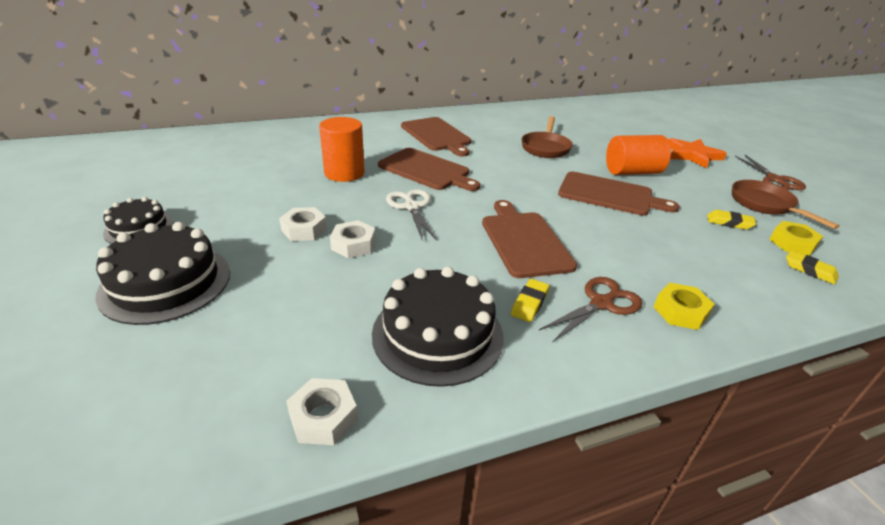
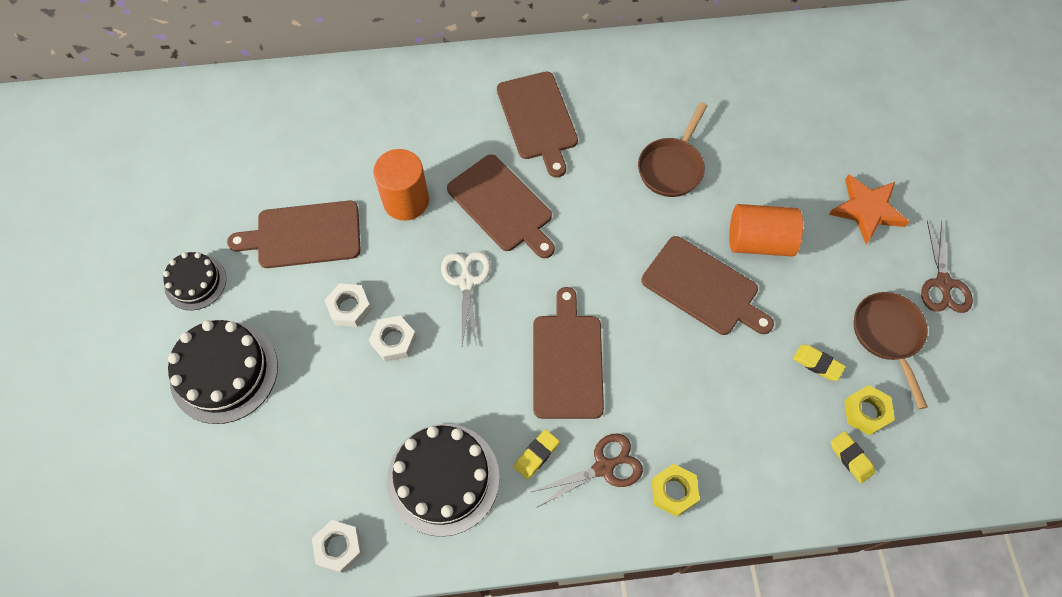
camera: 15 degrees right, 30 degrees up
none -> brown cutting board [227,201,361,268]

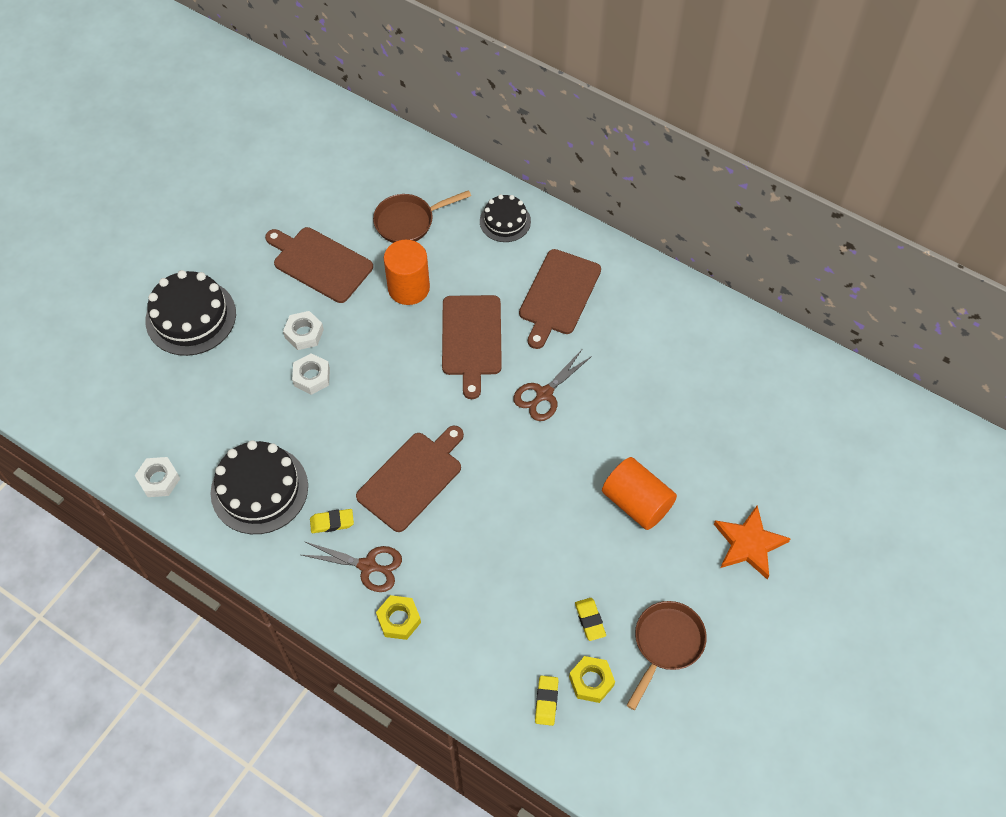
camera: 40 degrees right, 5 degrees down
black cake [163,252,226,310] -> black cake moved to [480,194,531,242]
white scissors [441,252,491,346] -> none
brown pan [638,102,707,197] -> brown pan moved to [373,190,471,243]
brown cutting board [641,236,774,335] -> none
brown scissors [921,220,973,313] -> brown scissors moved to [513,350,592,421]

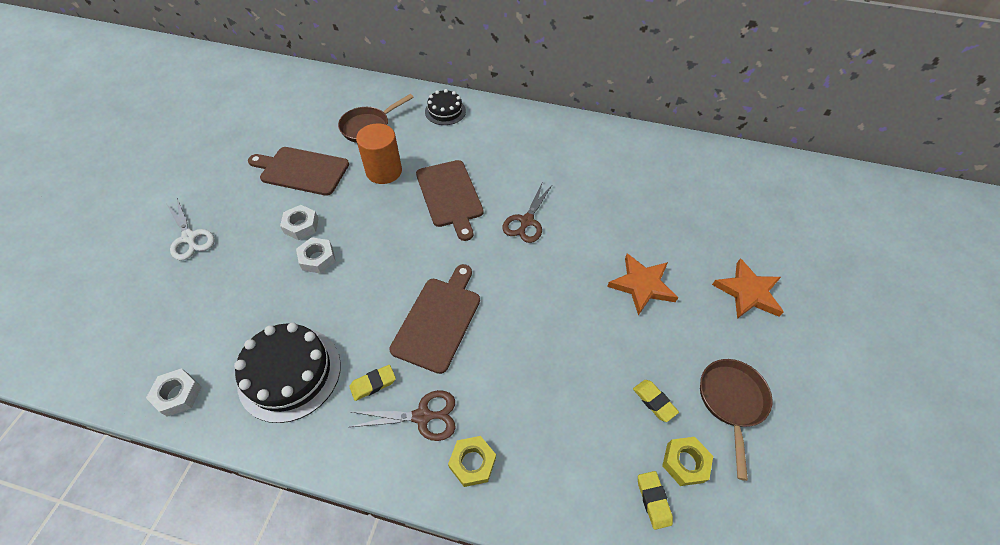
camera: 20 degrees left, 5 degrees down
black cake [145,270,236,356] -> white scissors [167,198,215,261]
brown cutting board [519,249,601,349] -> none
orange cylinder [602,457,677,530] -> orange star [607,254,678,315]

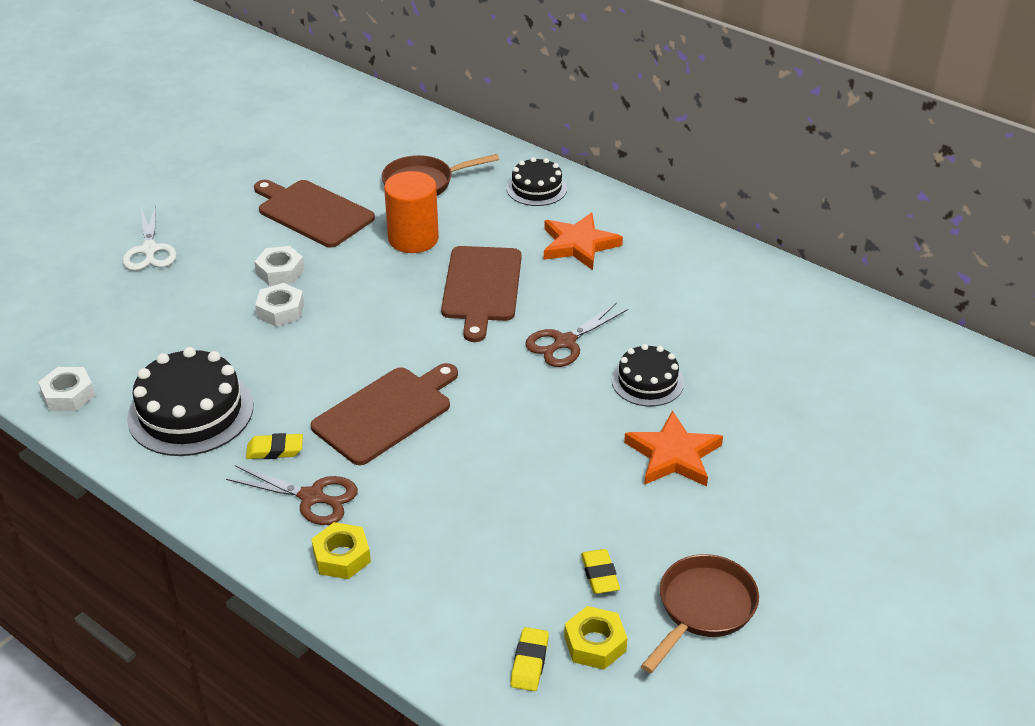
camera: 25 degrees right, 15 degrees down
orange star [712,258,784,319] -> orange star moved to [544,212,623,270]
none -> black cake [612,344,684,406]

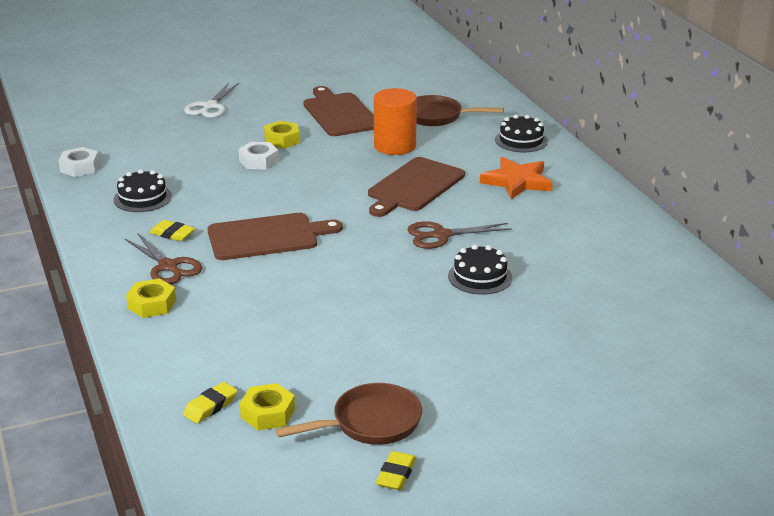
camera: 30 degrees right, 10 degrees down
black cake [127,347,253,456] -> black cake [114,169,172,212], size x0.60
white nut [254,246,304,286] -> yellow nut [264,121,300,149]
yellow eraser [581,549,620,594] -> yellow eraser moved to [376,451,416,490]
orange star [624,410,723,487] -> none

